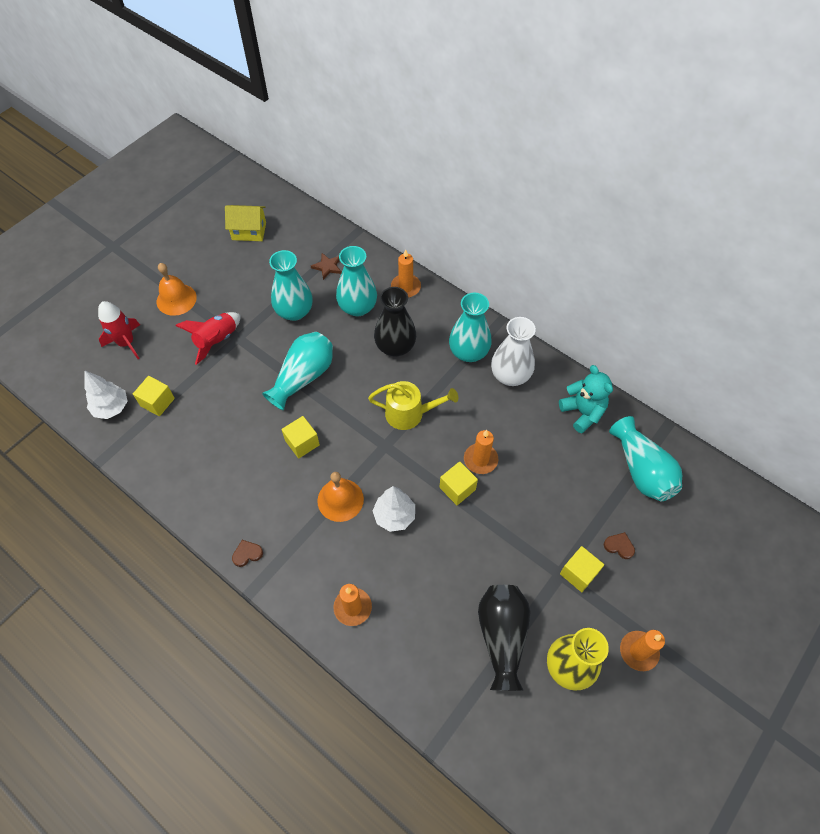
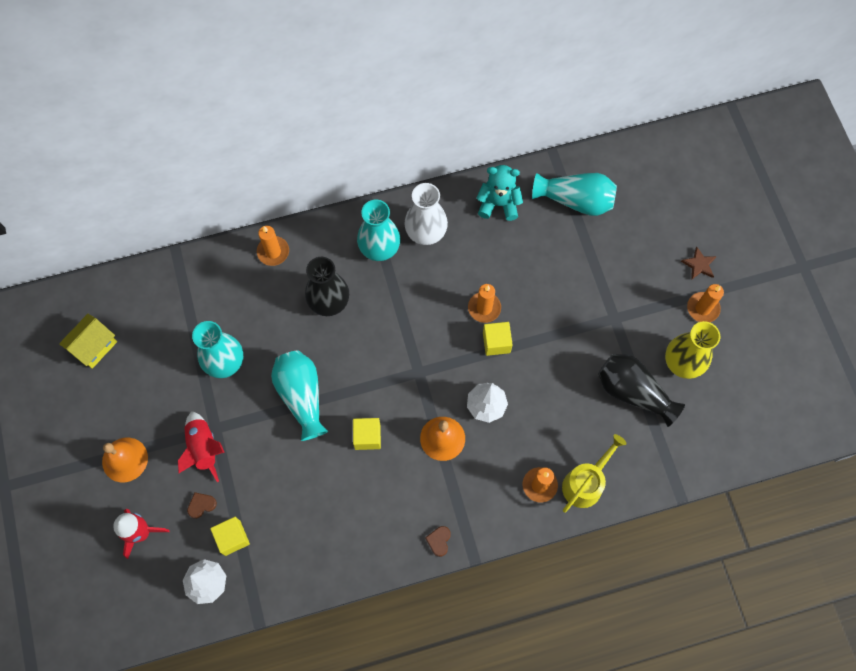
camera: 55 degrees left, 10 degrees up
brown star [311,253,342,280] -> brown star moved to [681,247,717,280]
turquoise vase [336,246,377,316] -> none
yellow watering can [368,381,458,430] -> yellow watering can moved to [562,434,626,513]
yellow cube [560,546,604,592] -> none
brown heart [604,532,635,559] -> brown heart moved to [187,492,217,519]

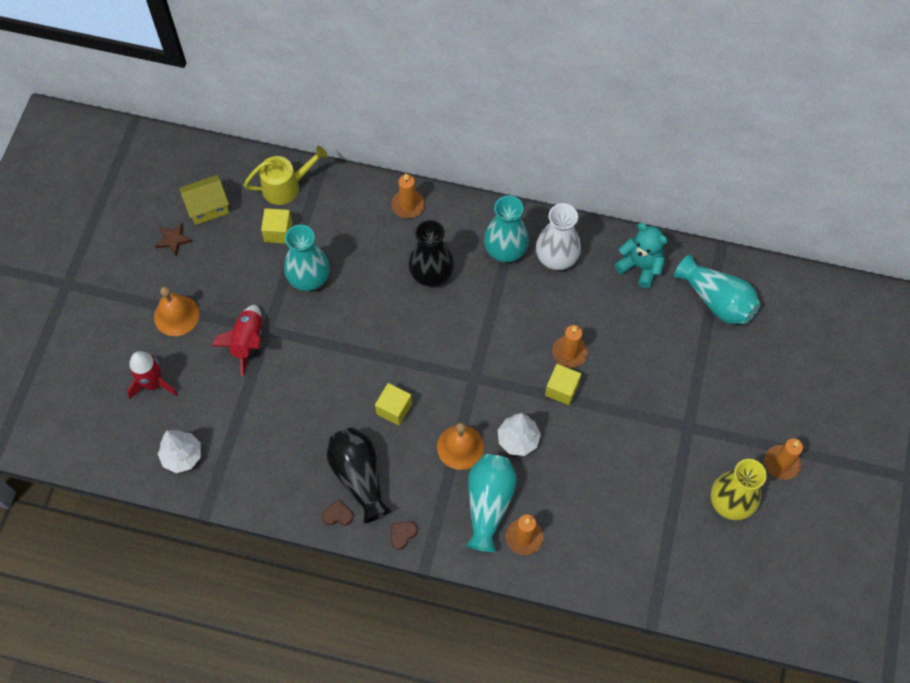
camera: 30 degrees right, 5 degrees down
brown heart [187,492,217,519] -> brown heart moved to [322,500,353,525]
yellow cube [210,517,250,556] -> yellow cube moved to [261,208,292,244]
turquoise vase [271,351,328,441] -> turquoise vase moved to [466,454,517,552]
yellow watering can [562,434,626,513] -> yellow watering can moved to [244,146,327,205]
black vase [598,354,685,427] -> black vase moved to [327,427,392,523]
brown star [681,247,717,280] -> brown star moved to [155,223,193,256]

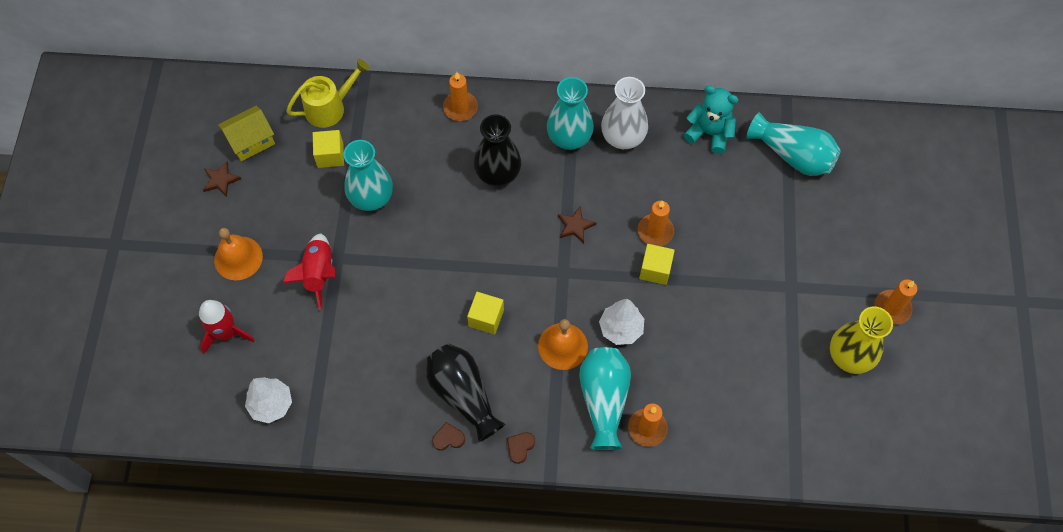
camera: 10 degrees left, 0 degrees up
none -> brown star [558,207,596,243]

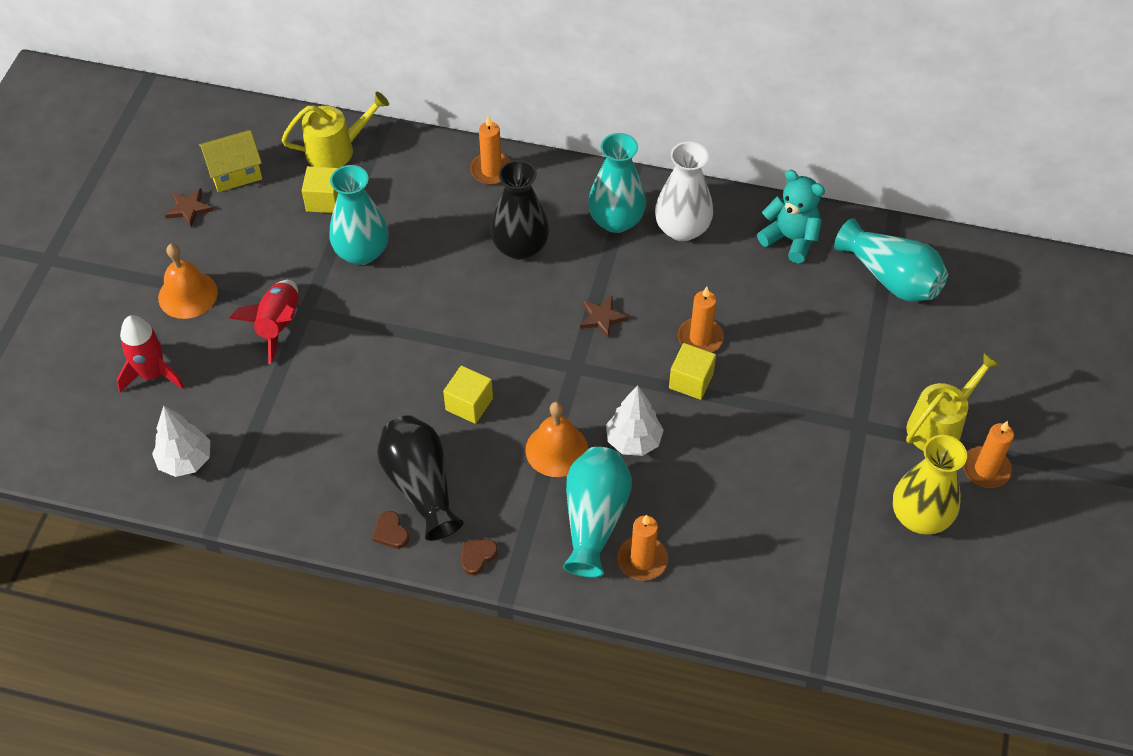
camera: 10 degrees right, 10 degrees down
brown heart [432,422,465,451] -> brown heart turned 120 degrees counterclockwise [372,511,409,549]
none -> yellow watering can [906,352,1000,451]

